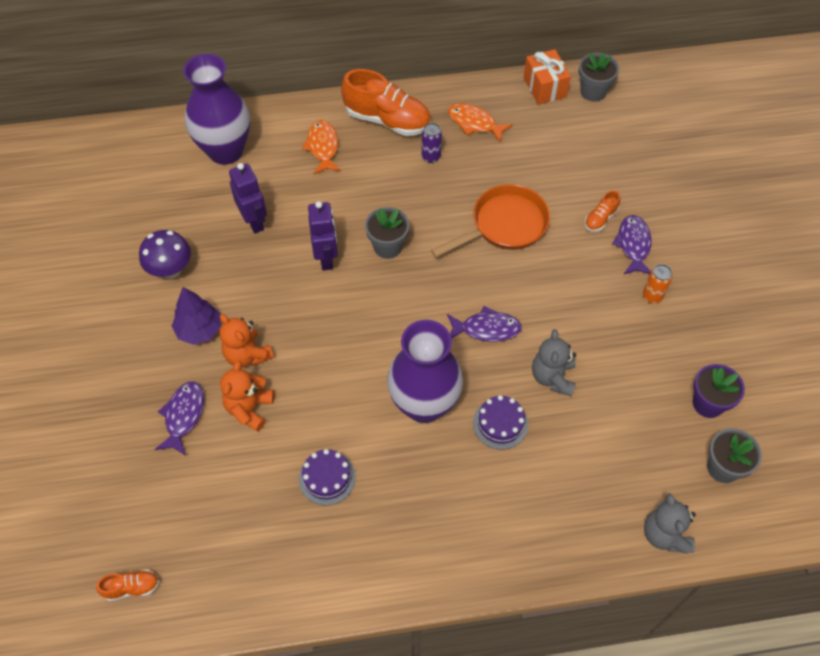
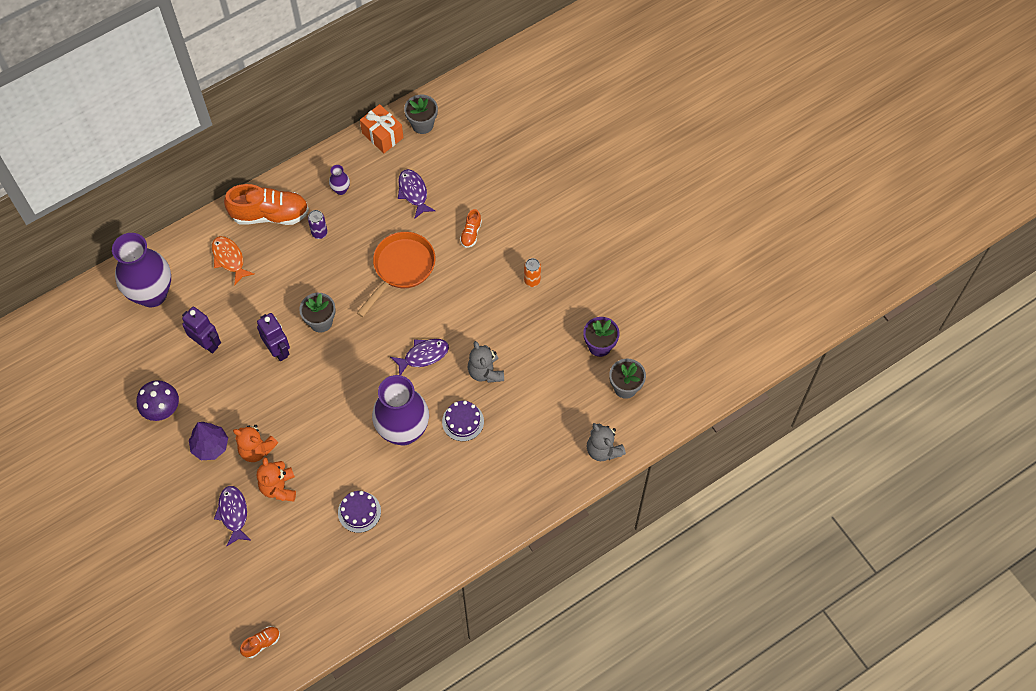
camera: 25 degrees left, 5 degrees up
orange fish [448,103,513,142] -> purple vase [329,165,350,195]
purple fish [612,215,651,274] -> purple fish moved to [398,169,436,219]

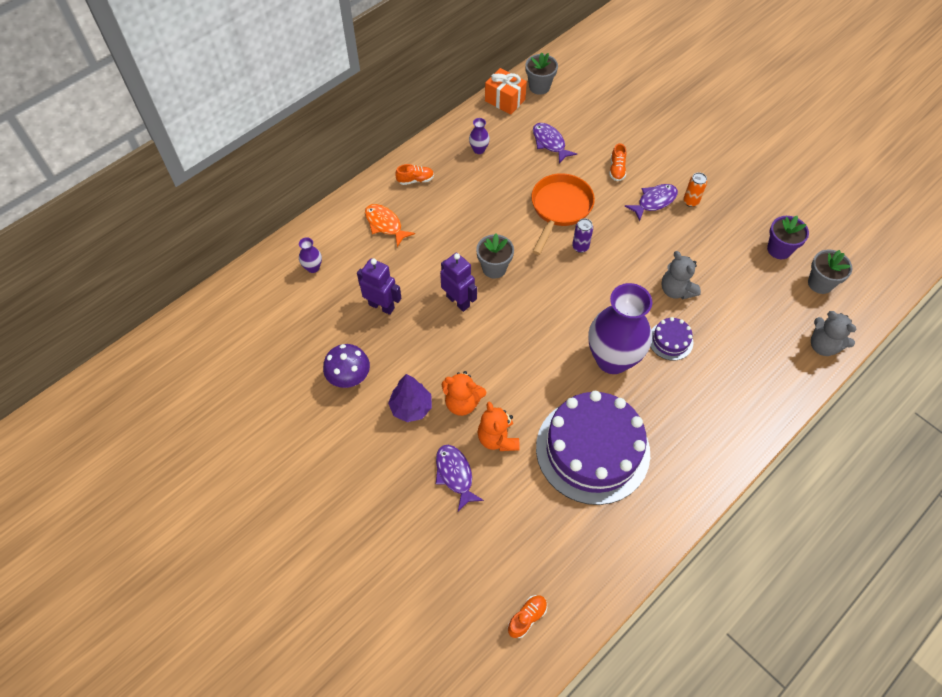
camera: 10 degrees left, 5 degrees down
purple vase [112,233,171,308] -> purple vase [299,237,322,273], size x0.40
orange shoe [224,184,309,225] -> orange shoe [395,164,434,185], size x0.47
purple can [308,210,328,239] -> purple can moved to [572,218,593,253]
purple cake [338,491,381,533] -> purple cake [536,391,650,505], size x2.37
purple fish [390,339,449,375] -> purple fish moved to [624,184,678,221]

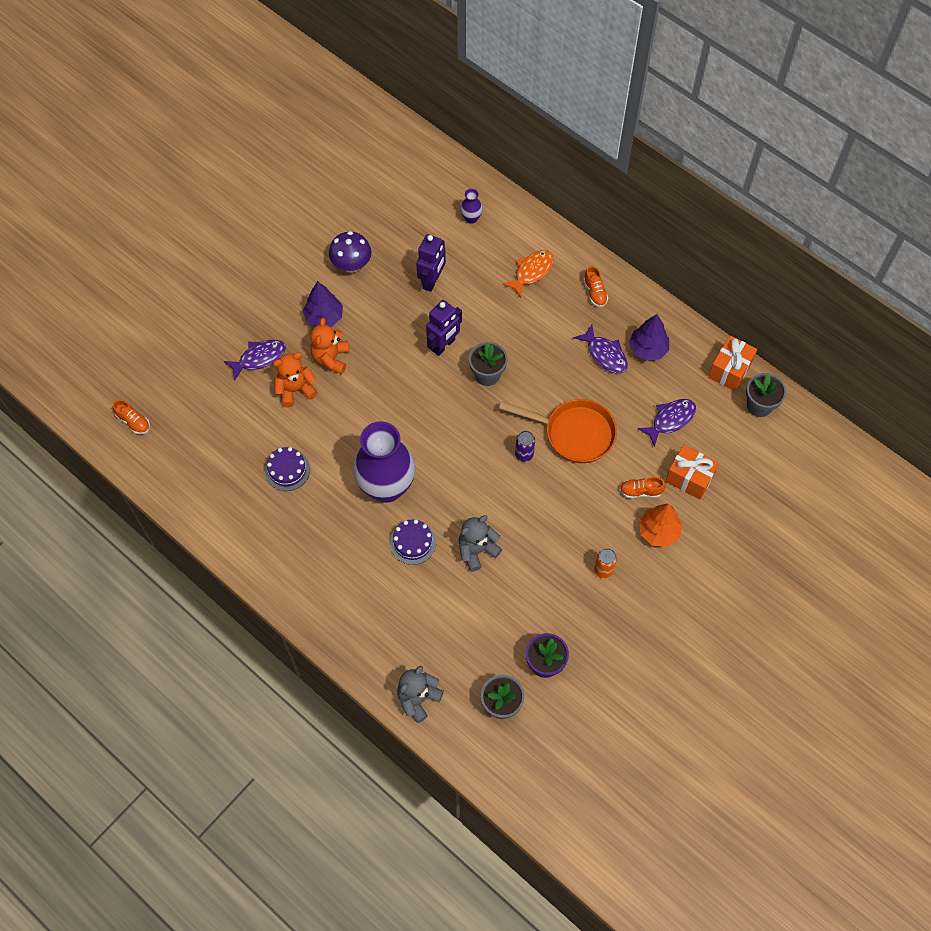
camera: 85 degrees right, 5 degrees up
purple vase [469,118,490,154] -> purple tree [629,314,669,361]
purple cake [536,391,650,505] -> purple cake [265,447,310,491], size x0.42
purple fish [624,184,678,221] -> purple fish moved to [574,325,628,374]
none -> orange tree [639,504,682,547]
none -> orange gift [665,445,719,500]

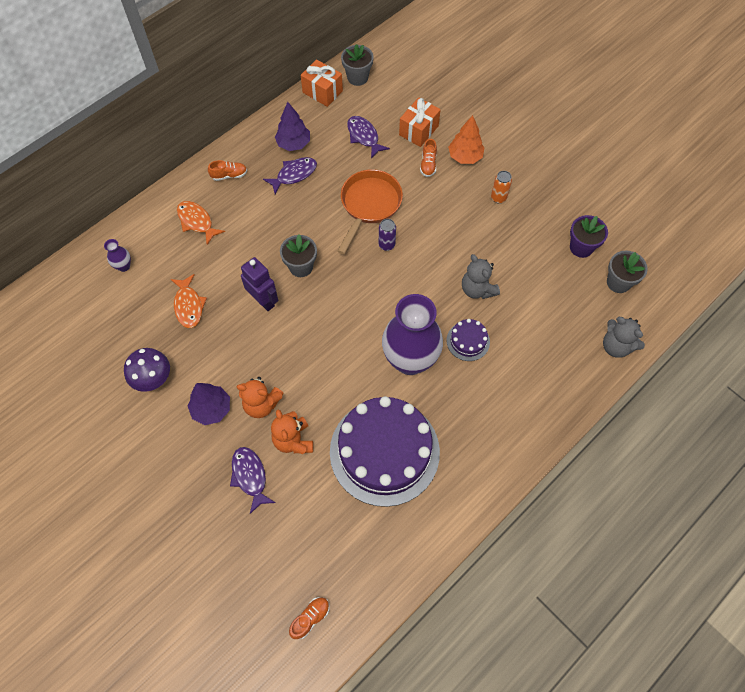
camera: 85 degrees left, 0 degrees up
purple cake [265,447,310,491] -> purple cake [330,396,440,507], size x2.37
purple robot [416,234,446,292] -> orange fish [171,274,207,328]

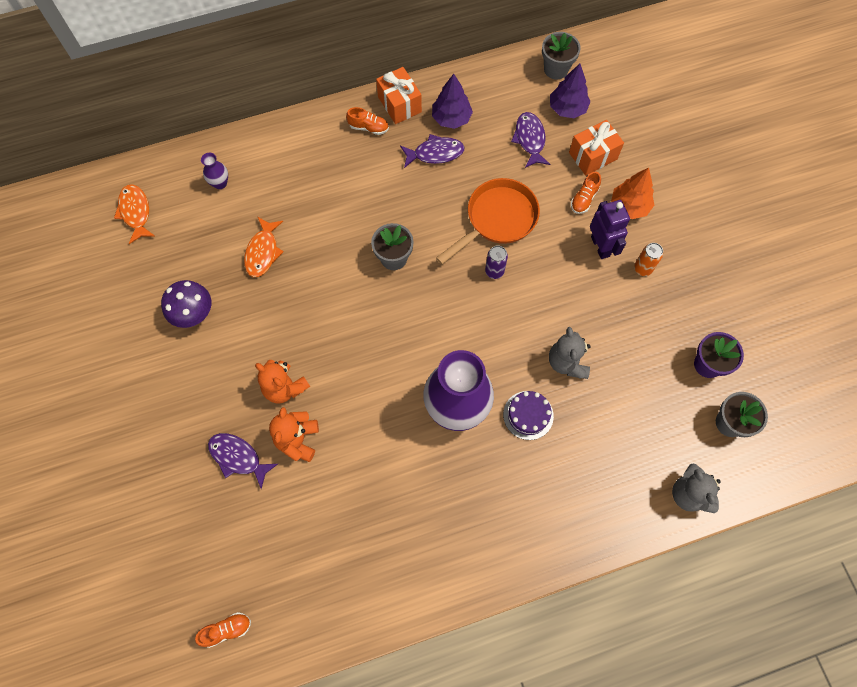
camera: 25 degrees right, 5 degrees up
orange fish [177,201,225,245] -> orange fish moved to [114,184,156,244]
purple tree [188,383,230,425] -> purple tree moved to [550,64,591,118]
purple fish [230,447,276,514] -> purple fish turned 60 degrees counterclockwise [208,433,278,489]
purple robot [241,257,278,311] -> purple robot moved to [590,200,630,259]
orange gift [301,59,343,107] -> orange gift moved to [376,67,422,124]
purple cake [330,396,440,507] -> none

